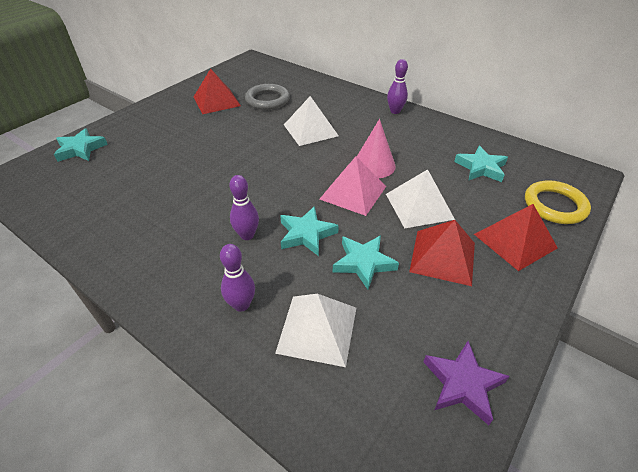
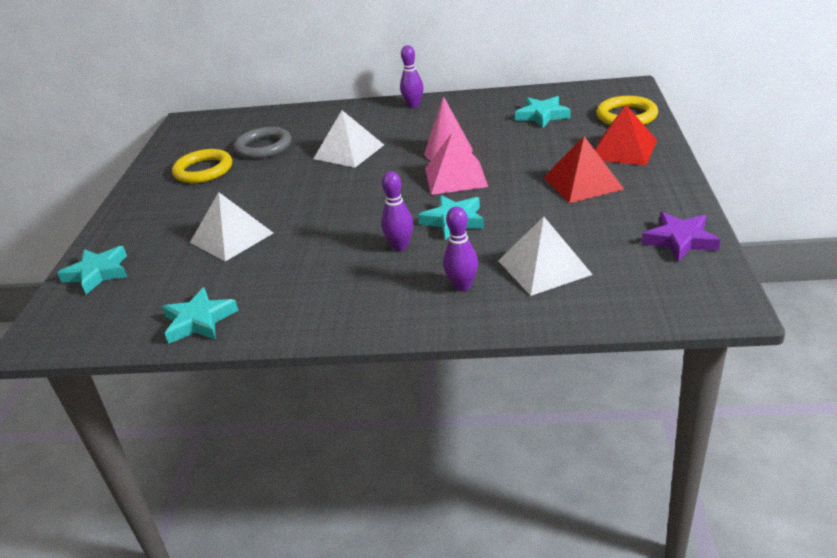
camera: 30 degrees left, 10 degrees down
red pyramid [194,69,241,114] -> yellow ring [172,149,232,183]
turquoise star [333,235,399,290] -> turquoise star moved to [162,287,239,344]
white pyramid [386,169,455,228] -> white pyramid moved to [190,192,273,262]

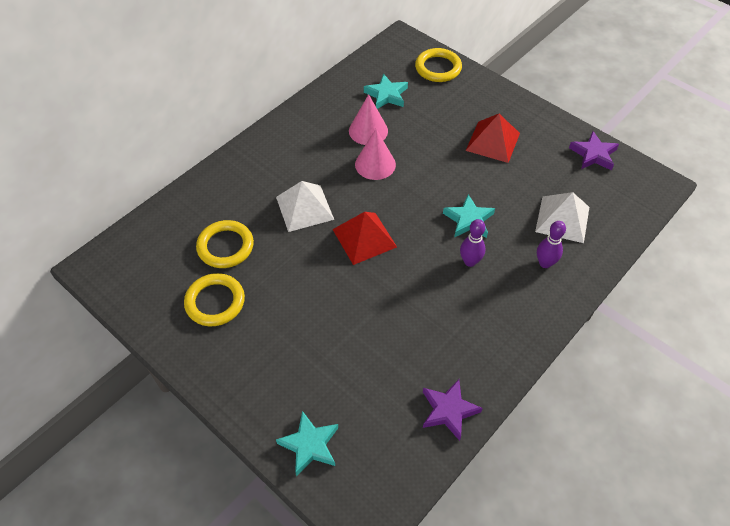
camera: 55 degrees left, 20 degrees up
turquoise star [162,287,239,344] -> purple star [423,379,483,441]
white pyramid [190,192,273,262] -> none
grey ring [234,127,291,159] -> yellow ring [196,220,254,268]
purple bowling pin [400,45,423,108] -> none
pink pyramid [425,133,488,195] -> none
red pyramid [594,105,657,166] -> red pyramid moved to [332,212,397,265]
none -> pink cone [349,94,388,145]

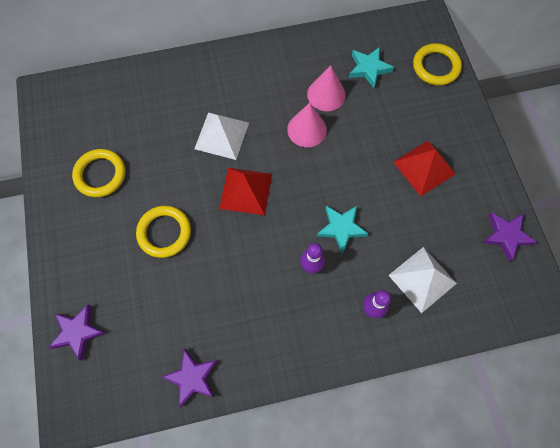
camera: 35 degrees right, 15 degrees up
yellow ring [196,220,254,268] -> yellow ring moved to [136,206,191,258]
turquoise star [276,411,338,476] -> purple star [48,304,107,361]

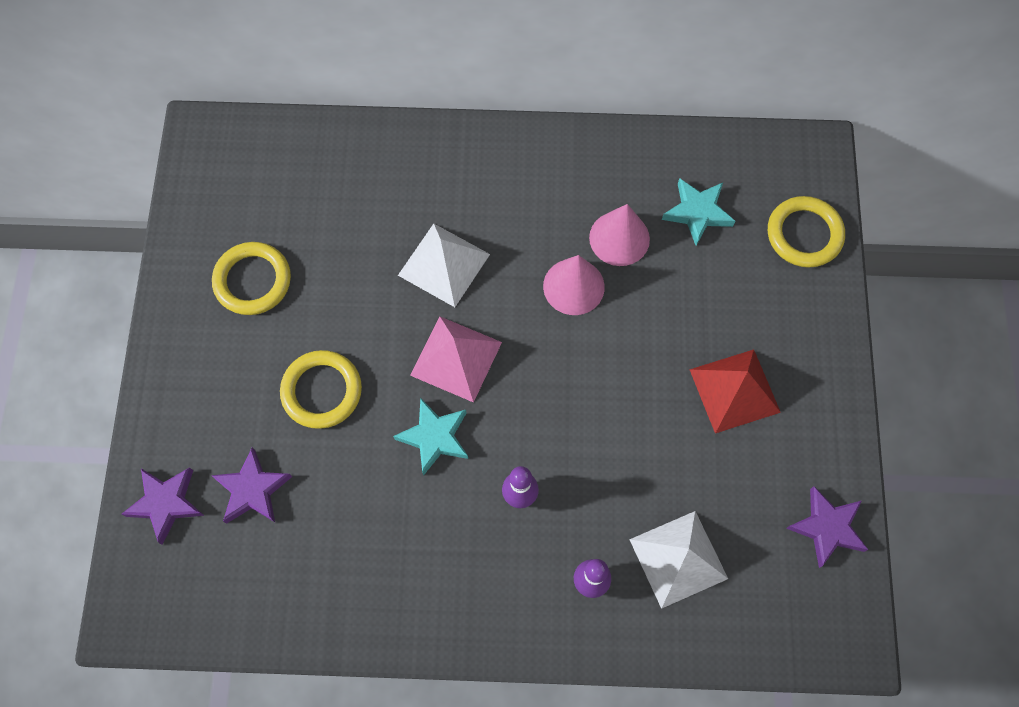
camera: 15 degrees right, 0 degrees up
purple star [162,348,217,408] -> purple star moved to [211,447,292,524]
red pyramid [219,168,272,215] -> pink pyramid [410,317,502,403]
turquoise star [317,206,369,254] -> turquoise star moved to [393,398,468,476]

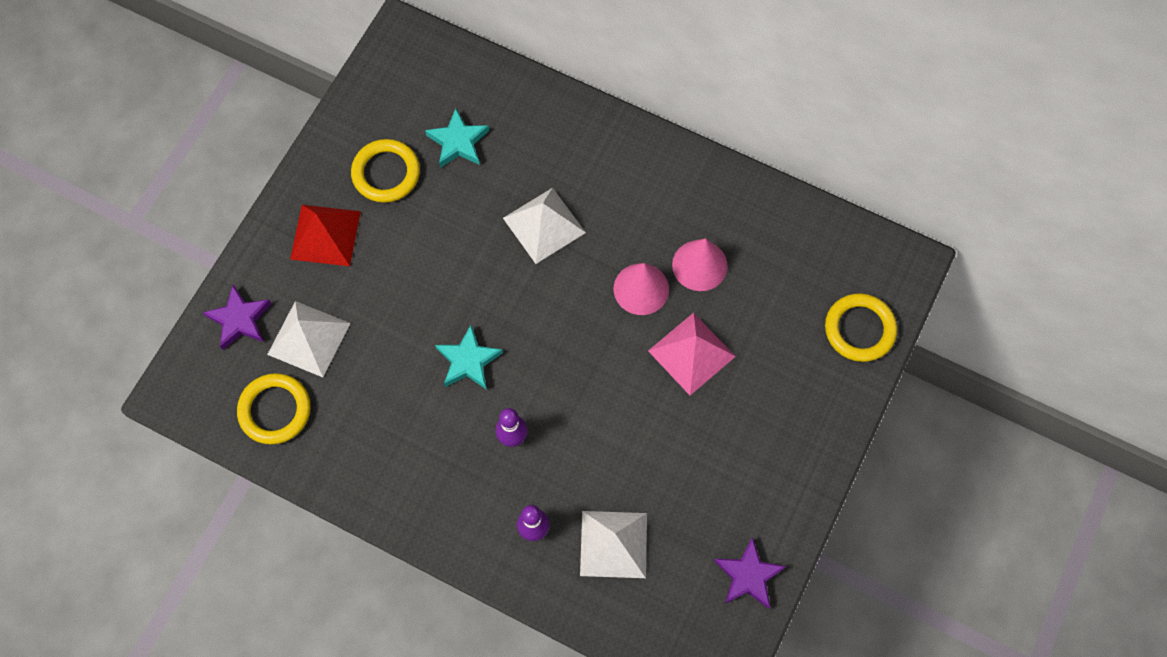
camera: 25 degrees right, 0 degrees up
purple star [211,447,292,524] -> white pyramid [267,301,350,377]
yellow ring [280,350,362,429] -> yellow ring moved to [237,373,311,444]
pink pyramid [410,317,502,403] -> pink pyramid moved to [648,313,736,395]
turquoise star [662,178,735,246] -> turquoise star moved to [425,108,489,168]
red pyramid [689,349,781,433] -> red pyramid moved to [290,205,361,266]

